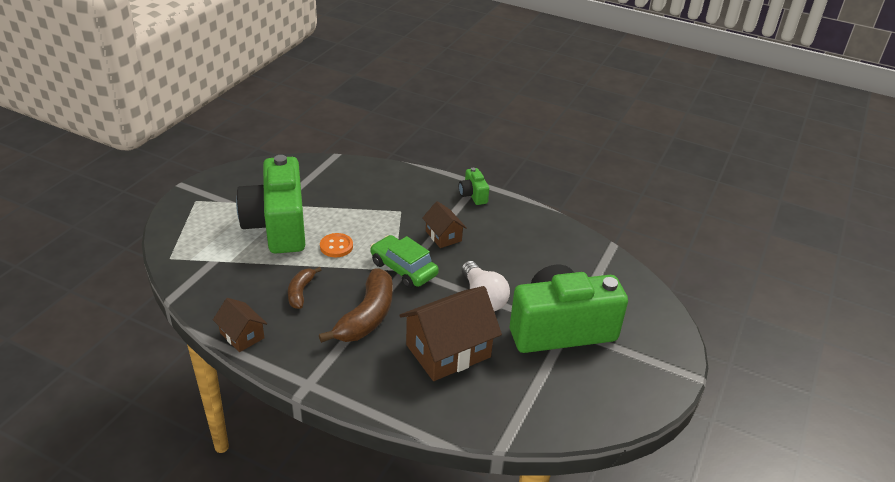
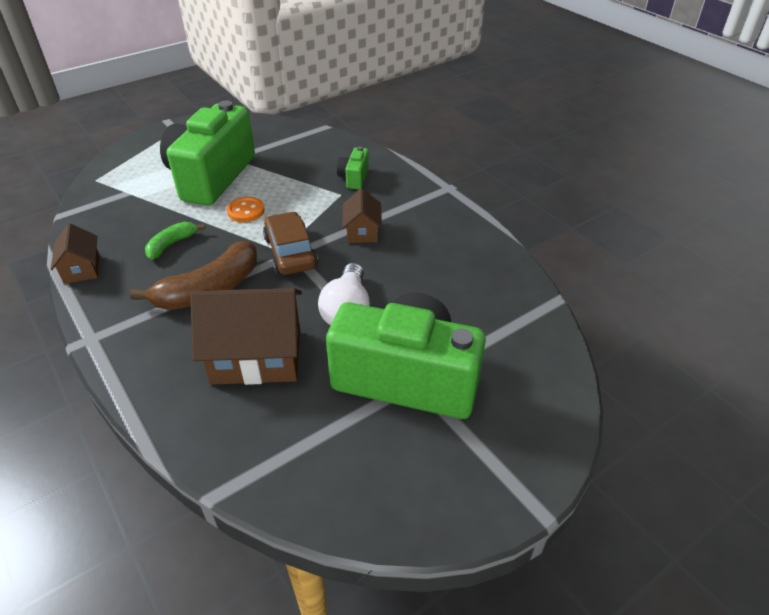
camera: 30 degrees right, 5 degrees up
brown banana [288,267,321,309] -> green banana [145,222,205,260]
green car [370,235,439,288] -> brown car [263,211,318,275]
green camera [459,168,489,205] -> green camera moved to [337,146,369,189]

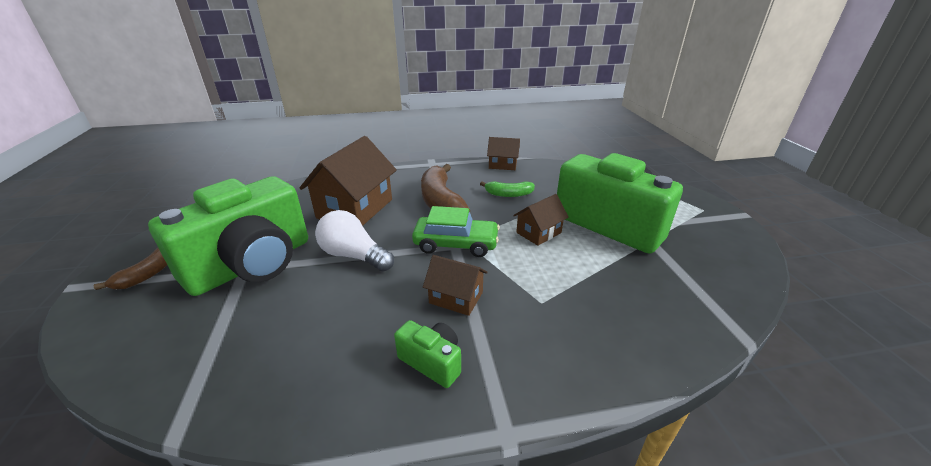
camera: 115 degrees right, 10 degrees down
green banana [145,222,205,260] -> green banana turned 120 degrees clockwise [480,181,535,197]
orange button [227,197,265,222] -> brown house [513,194,569,246]
brown car [263,211,318,275] -> green car [412,206,500,257]
green camera [337,146,369,189] -> green camera moved to [394,320,461,388]
none -> brown banana [94,248,167,290]

